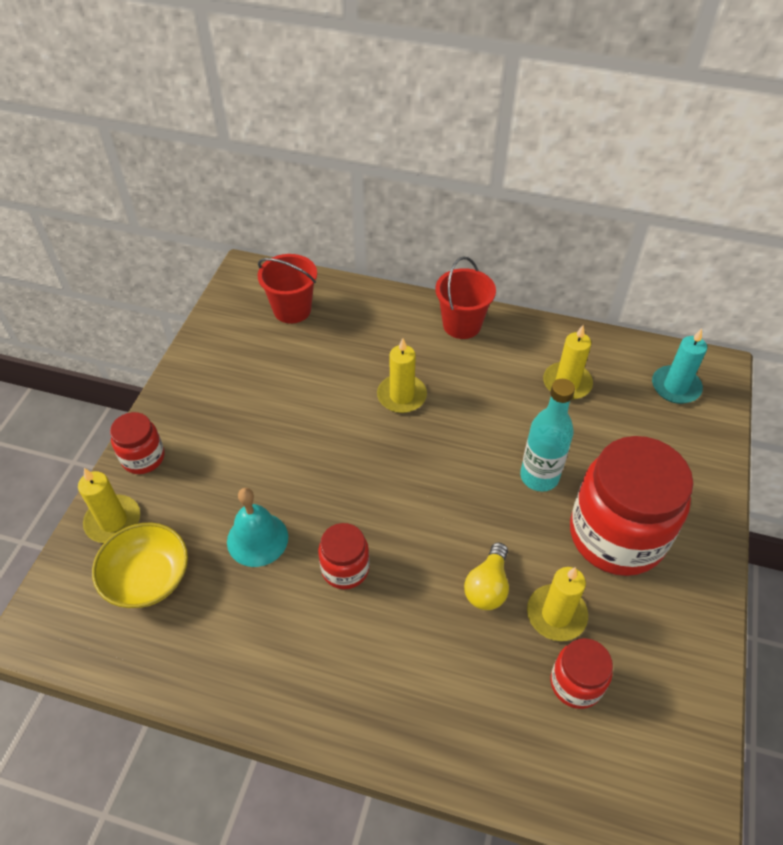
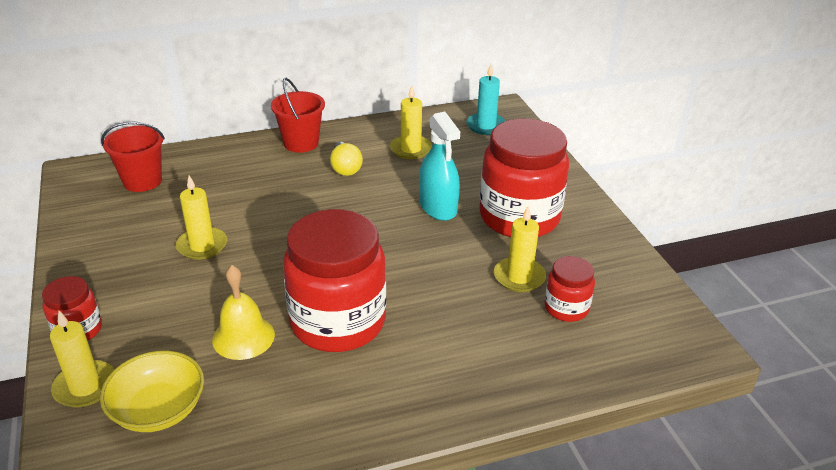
camera: 35 degrees left, 15 degrees down
turquoise bell [227,488,288,567] -> yellow bell [212,265,275,360]
red jar [318,523,370,589] -> red jar [283,209,386,352], size x2.07
yellow candle [377,338,427,413] -> yellow candle moved to [176,175,227,260]
yellow light bulb [464,542,509,610] -> yellow light bulb moved to [330,142,363,176]
turquoise bottle [520,379,575,492] -> turquoise spray bottle [419,112,460,221]

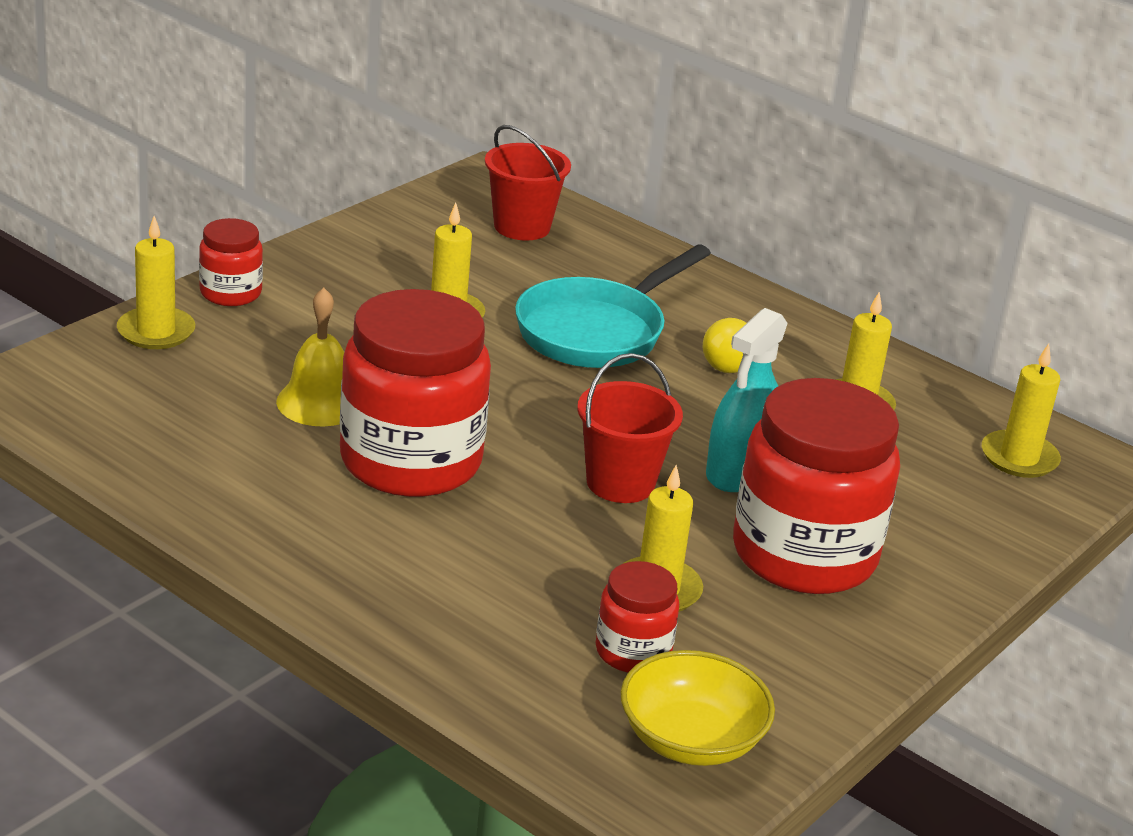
camera: 55 degrees right, 5 degrees down
yellow bowl [100,350,204,432] -> yellow bowl moved to [621,650,775,766]
red bucket [271,78,325,153] -> red bucket moved to [577,353,683,503]
turquoise candle [466,64,506,135] -> yellow candle [982,344,1061,478]
none -> turquoise pan [515,245,711,368]

